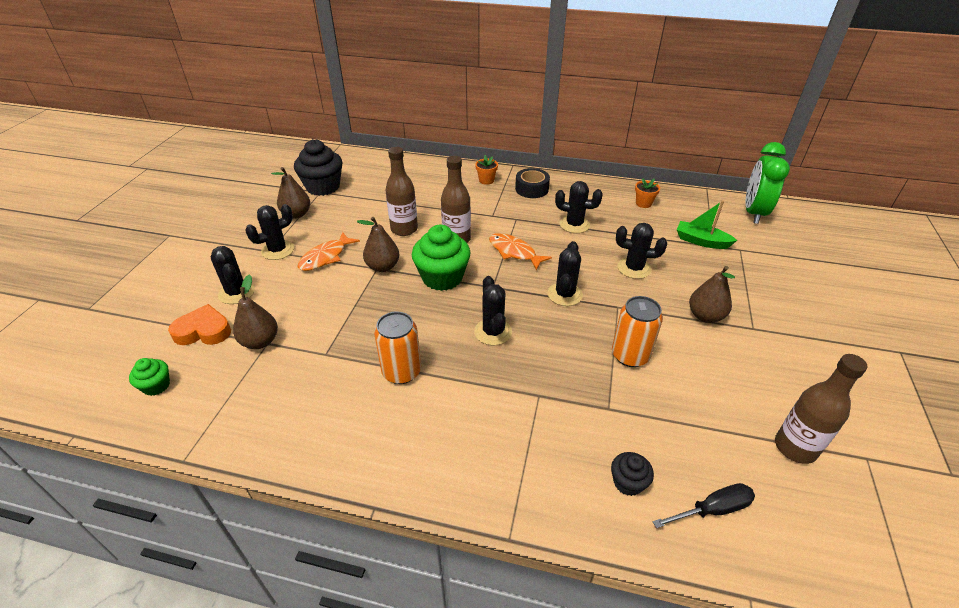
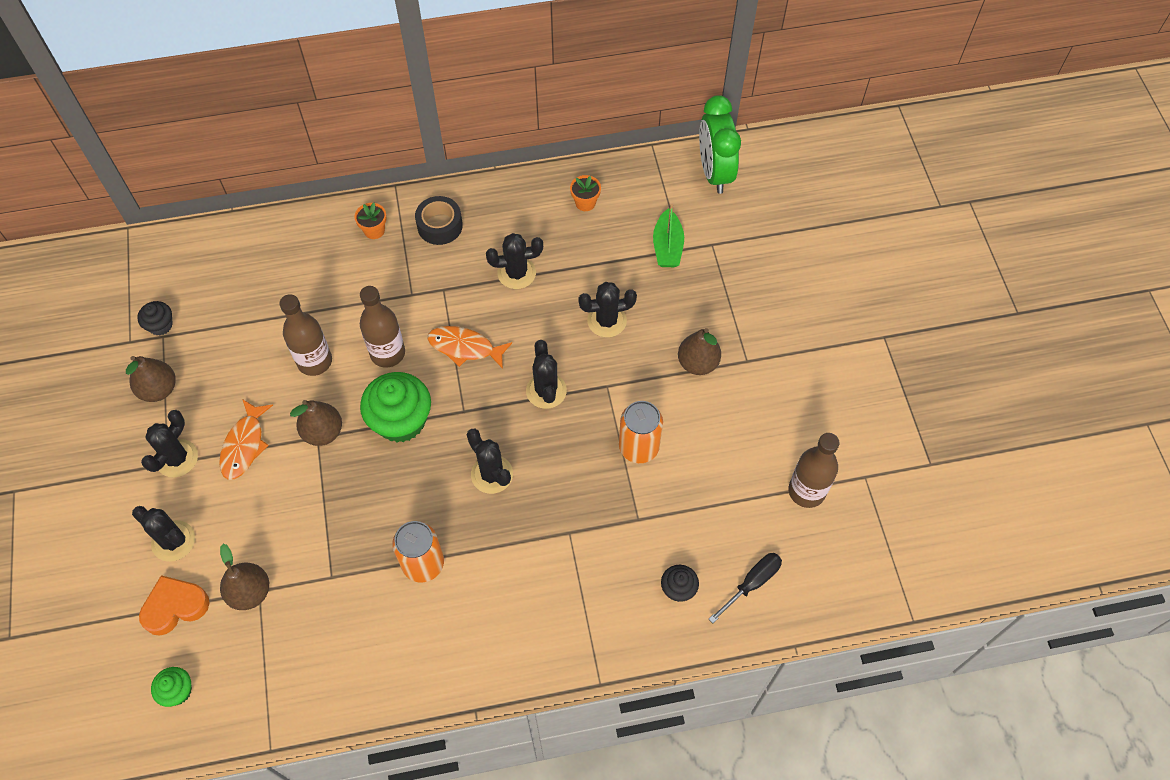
camera: 25 degrees left, 20 degrees up
black cupcake [294,139,343,196] -> black cupcake [137,301,173,335], size x0.51
green boat [677,200,737,249] -> green boat turned 90 degrees counterclockwise [653,204,684,267]

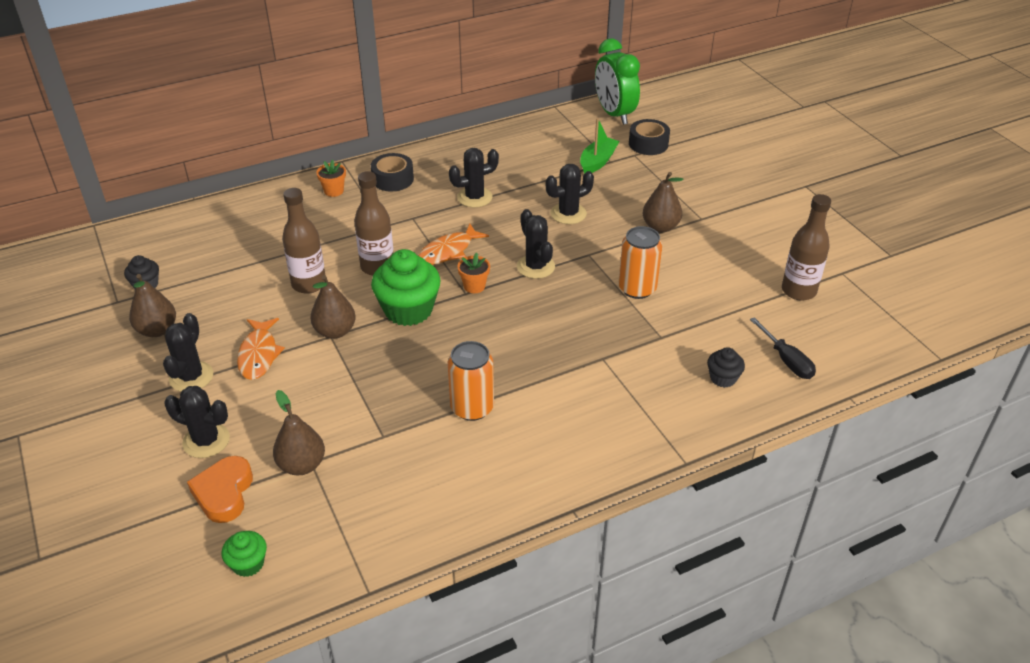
camera: 15 degrees left, 20 degrees down
orange heart [139,575,210,636] -> orange heart turned 45 degrees counterclockwise [187,456,253,523]
orange fish [428,326,512,369] -> orange fish turned 45 degrees counterclockwise [418,224,489,265]
black cactus [467,429,513,494] -> none
orange flower pot [570,175,601,211] -> orange flower pot moved to [458,253,490,293]
green boat [653,204,684,267] -> green boat turned 135 degrees counterclockwise [580,118,620,174]
black screwdriver [709,553,782,623] -> black screwdriver turned 120 degrees clockwise [750,317,816,379]
none -> black tape [629,119,670,155]

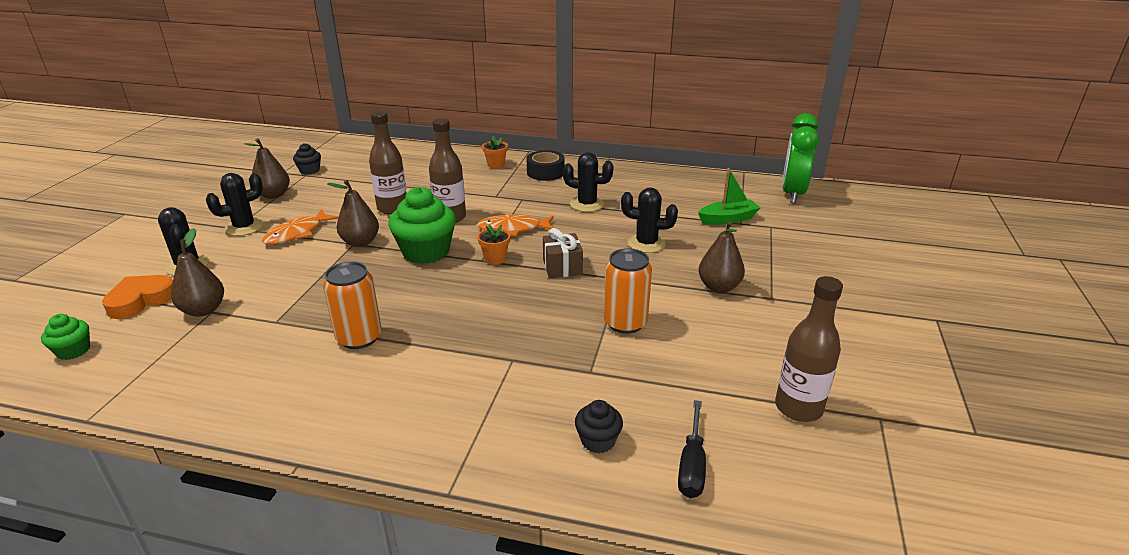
camera: 40 degrees right, 10 degrees down
black cactus [517,209,555,279] -> brown gift [543,228,583,278]
black tape [629,119,670,155] -> none

